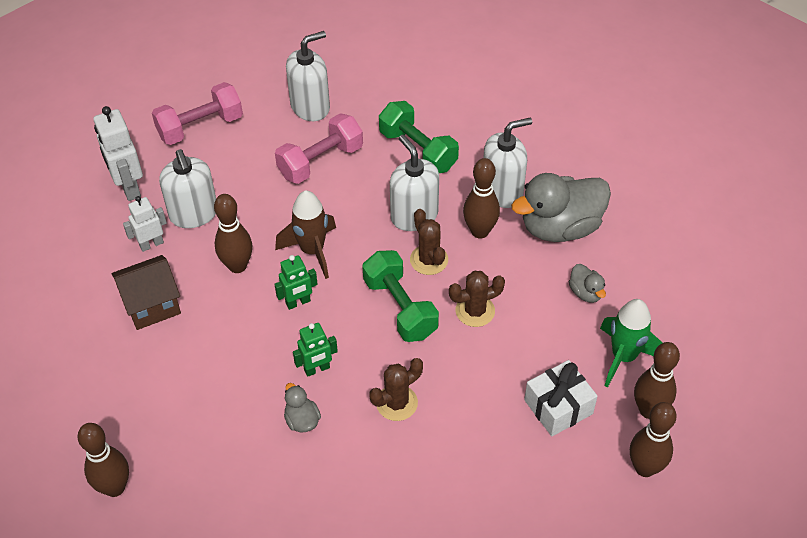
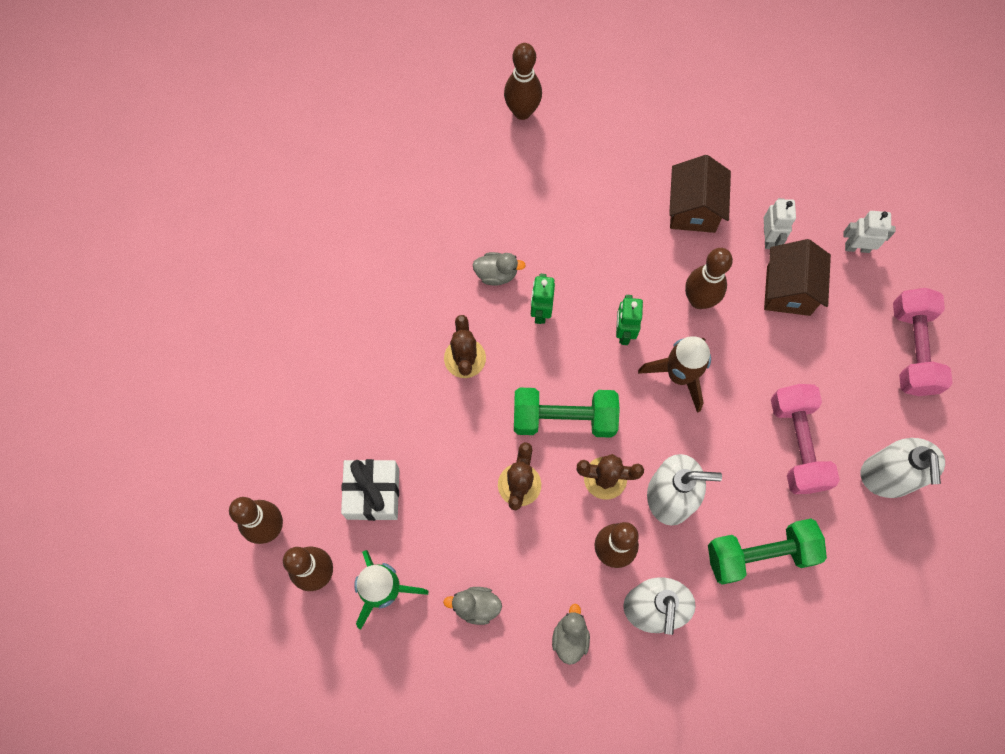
camera: 120 degrees right, 20 degrees up
white robot [94,106,143,201] -> white robot [843,211,895,253], size x0.63
white soap dispenser [159,149,216,228] -> brown house [764,239,831,316]
grey duck [511,173,611,242] -> grey duck [552,604,590,665], size x0.45

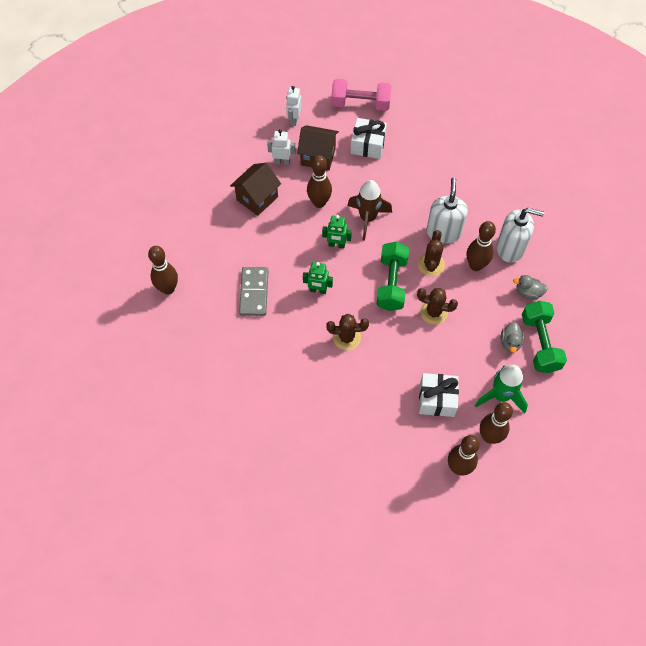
camera: 85 degrees left, 10 degrees down
grey duck [472,252,526,285] -> none
brown house [669,155,731,233] -> brown house turned 60 degrees counterclockwise [230,163,281,216]
green dumbbell [708,519,827,585] -> green dumbbell moved to [522,301,567,373]
pink dumbbell [771,384,840,494] -> none
white soap dispenser [861,438,945,498] -> none
none -> grey domino [239,267,268,316]
none -> white gift [350,118,387,159]

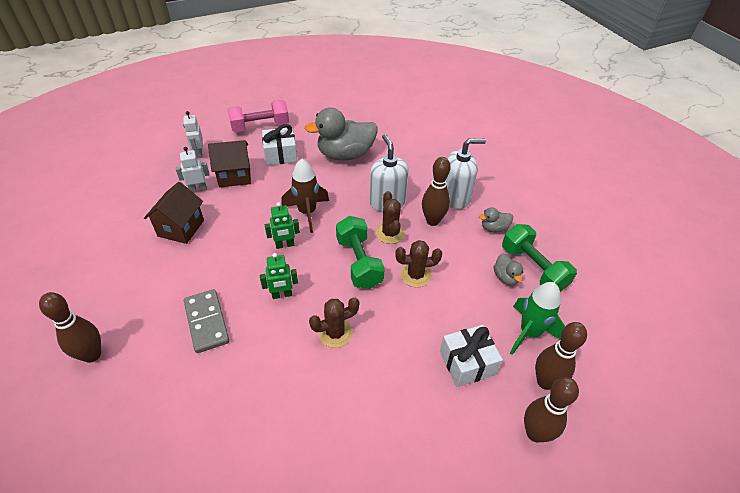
camera: 25 degrees left, 15 degrees down
brown bowling pin [307,155,332,208] -> none
none -> grey duck [304,108,378,161]

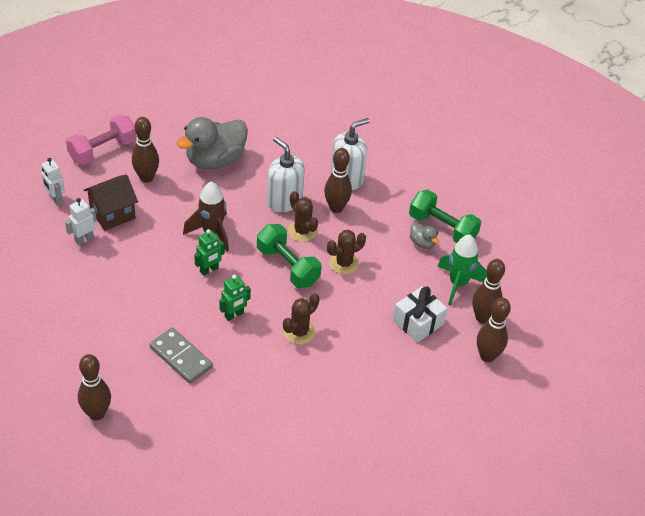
camera: 25 degrees left, 0 degrees up
brown house [144,182,204,244] -> none
white gift [262,124,297,165] -> brown bowling pin [132,117,159,183]
grey duck [479,207,513,233] -> none

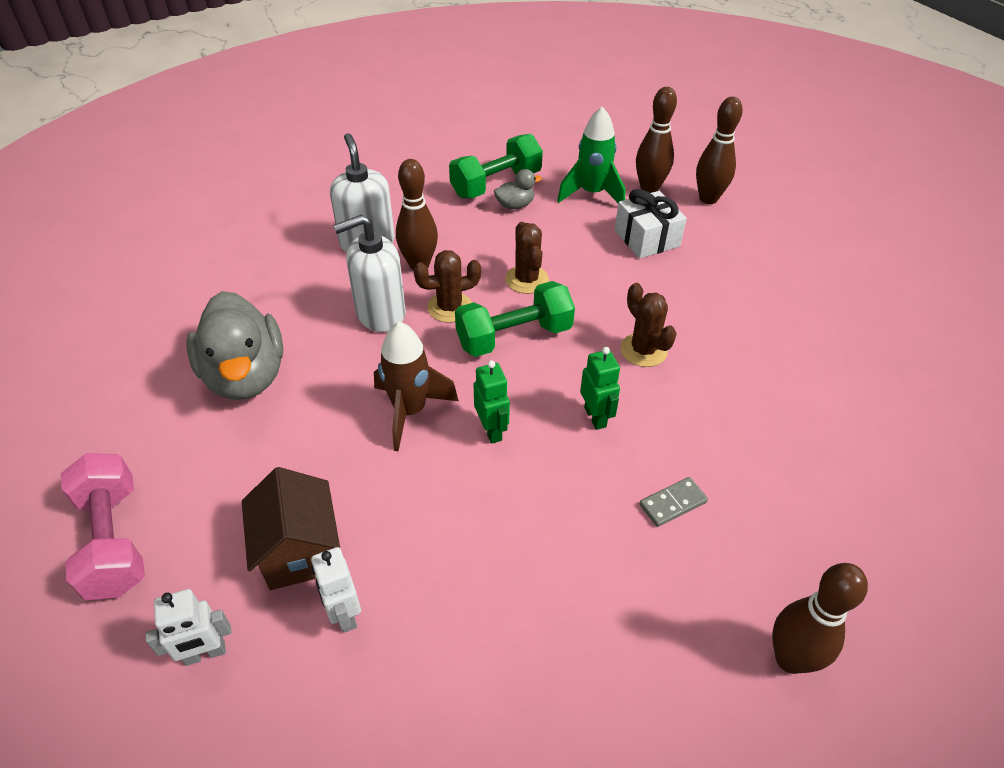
camera: 70 degrees left, 0 degrees up
brown bowling pin [132,117,159,183] -> none
grey domino [150,327,213,384] -> grey domino [639,477,708,527], size x0.58

